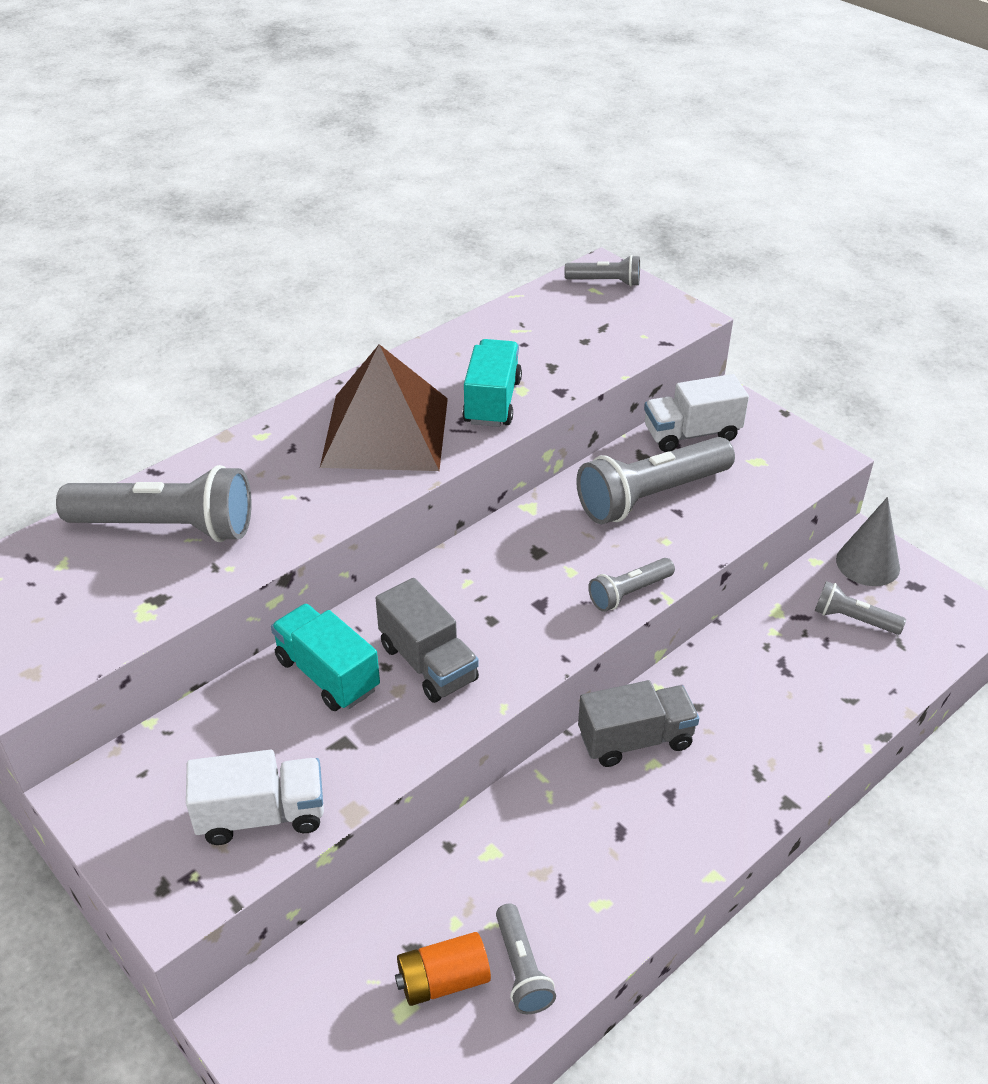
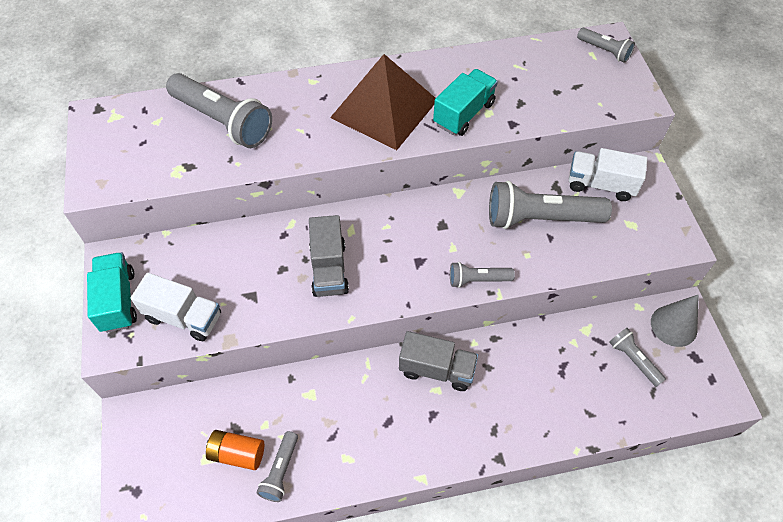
camera: 30 degrees right, 15 degrees up
turquoise truck [271,604,380,711] -> turquoise truck moved to [87,252,137,333]

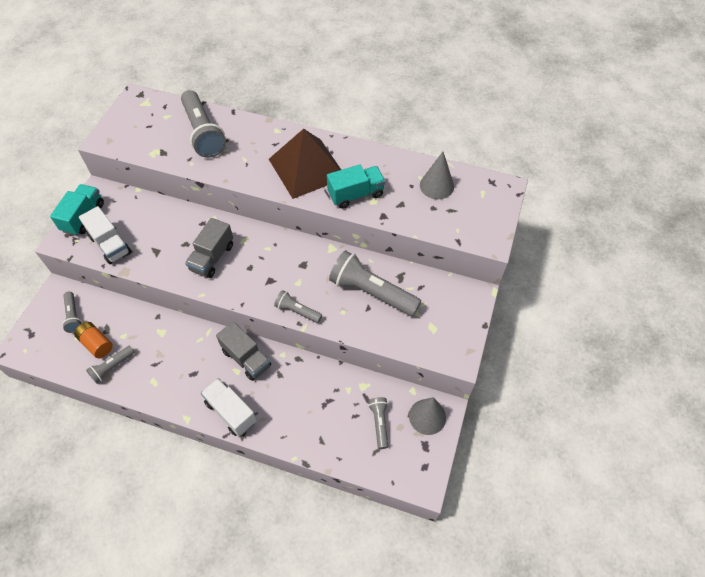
camera: 30 degrees right, 0 degrees up
white truck [569,148,647,201] -> white truck moved to [201,378,257,437]
grey flashlight [577,28,635,63] -> grey flashlight moved to [62,292,82,333]
none -> grey cone [420,152,454,199]

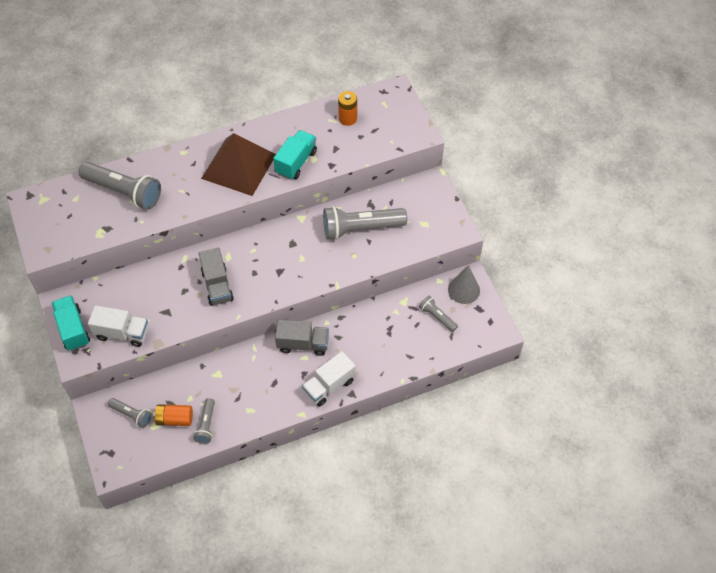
camera: 40 degrees left, 0 degrees up
white truck [201,378,257,437] -> white truck turned 45 degrees counterclockwise [302,351,356,407]
grey flashlight [274,290,322,323] -> none
grey cone [420,152,454,199] -> orange battery [338,91,357,126]

